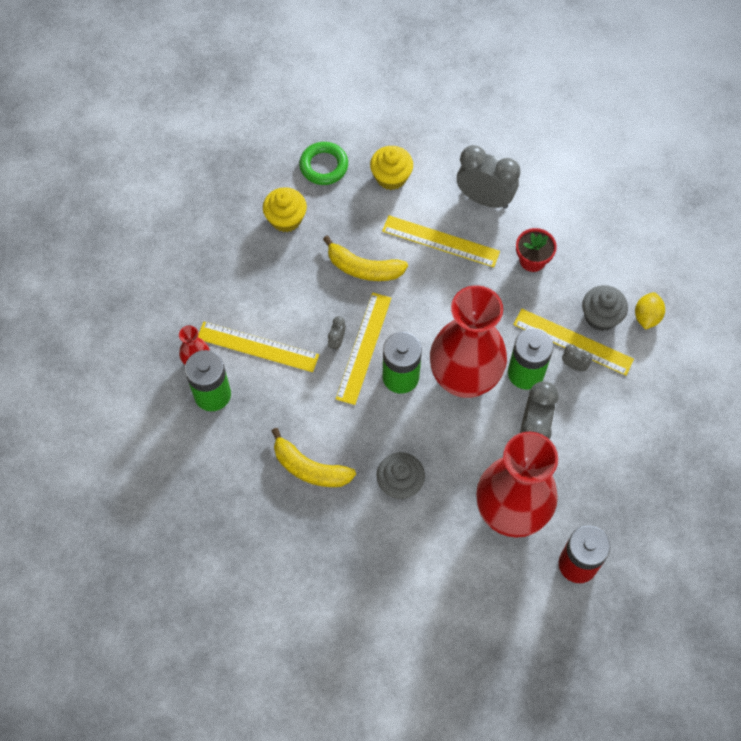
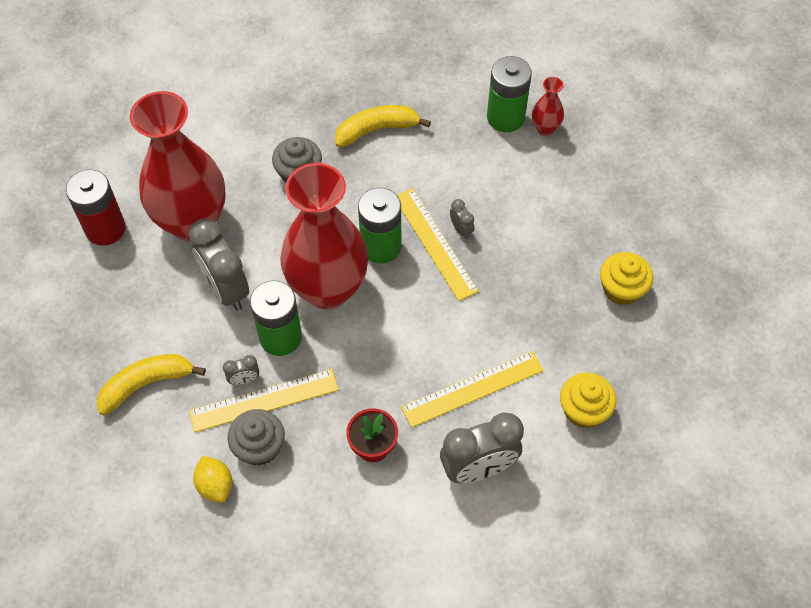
camera: 135 degrees right, 5 degrees down
yellow ruler [198,322,319,372] -> none
green ring [299,142,348,185] -> none
yellow banana [323,236,408,281] -> yellow banana moved to [97,354,206,415]

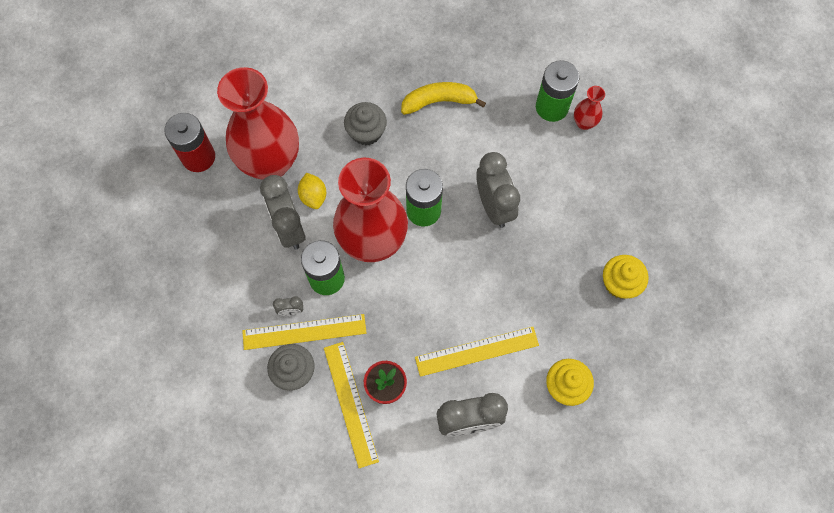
camera: 10 degrees right, 10 degrees up
yellow banana [97,354,206,415] -> none
yellow lemon [193,456,232,503] -> yellow lemon moved to [298,173,326,209]
yellow ruler [397,188,479,301] -> yellow ruler moved to [324,342,379,468]
grey clock [450,199,474,239] -> grey clock [476,152,520,228], size x2.25

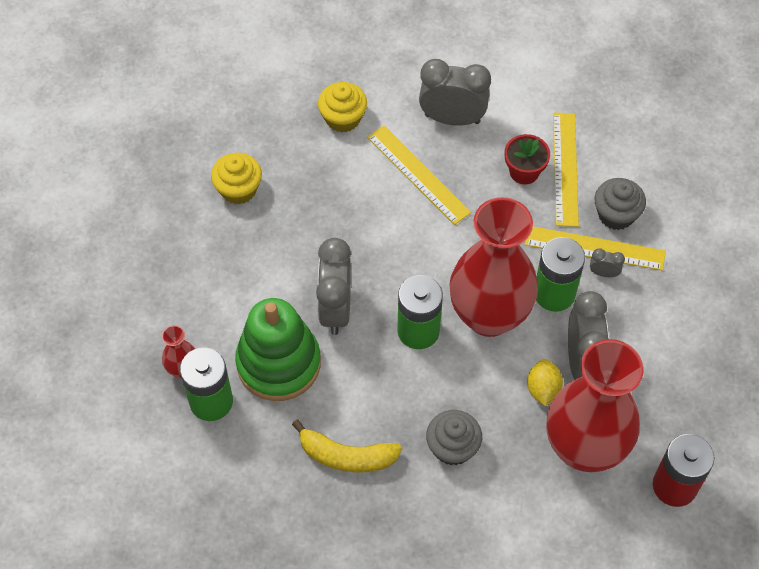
camera: 160 degrees left, 10 degrees down
yellow ruler [415,327,539,377] -> yellow ruler turned 45 degrees clockwise [367,126,471,225]
none -> green stacking toy [235,298,321,401]

